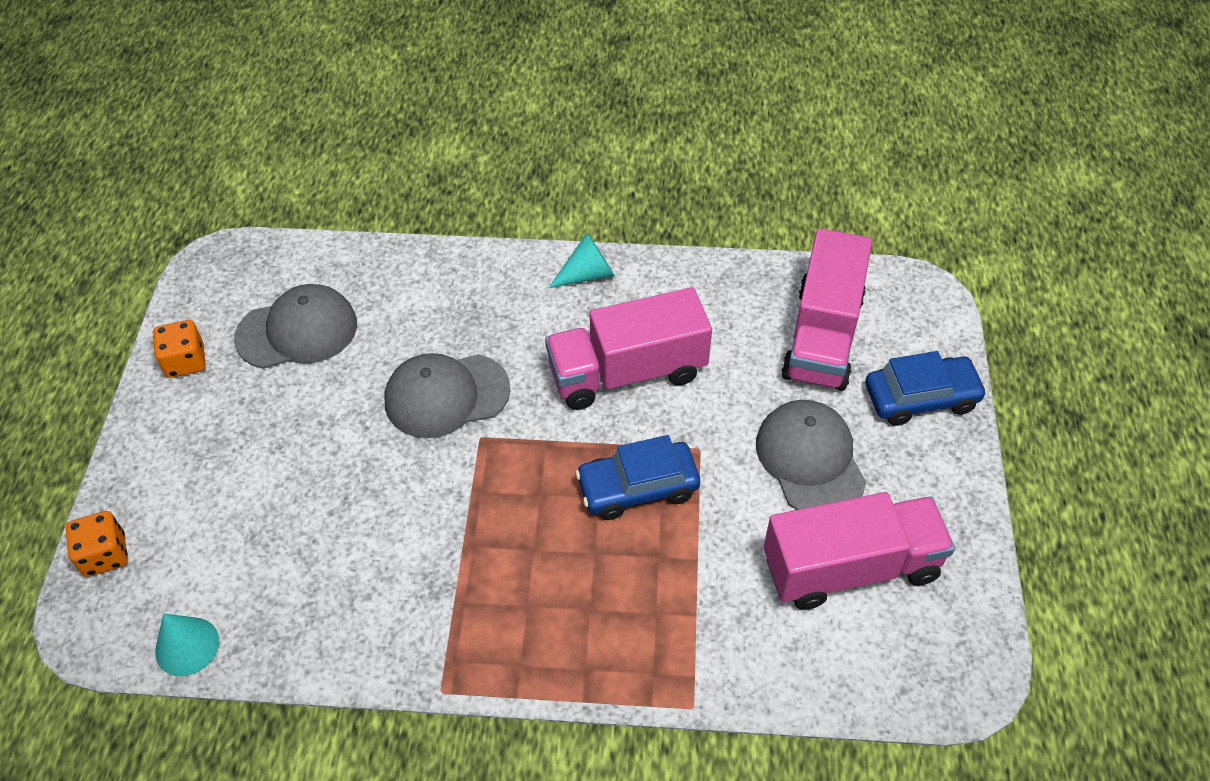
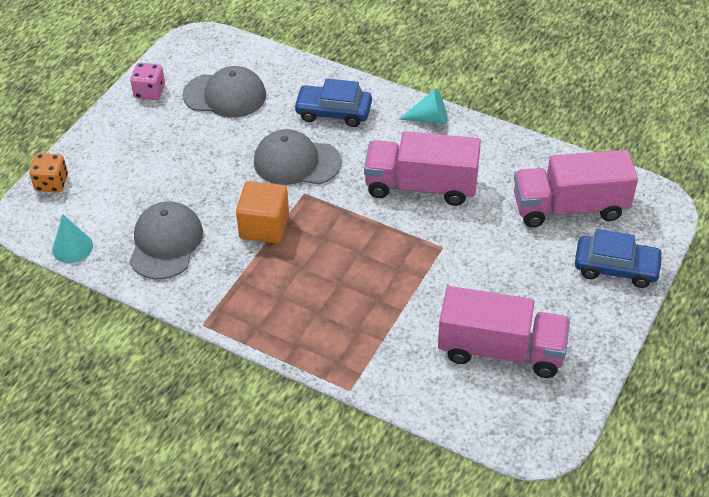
camera: 25 degrees right, 5 degrees down
orange dice [153,320,206,378] -> pink dice [130,63,165,100]
blue car [575,435,700,520] -> blue car moved to [294,78,372,127]
grey cap [756,400,866,510] -> grey cap moved to [129,201,203,279]
pink truck [781,228,872,391] -> pink truck turned 45 degrees clockwise [514,150,638,228]
none -> orange cube [236,181,289,243]

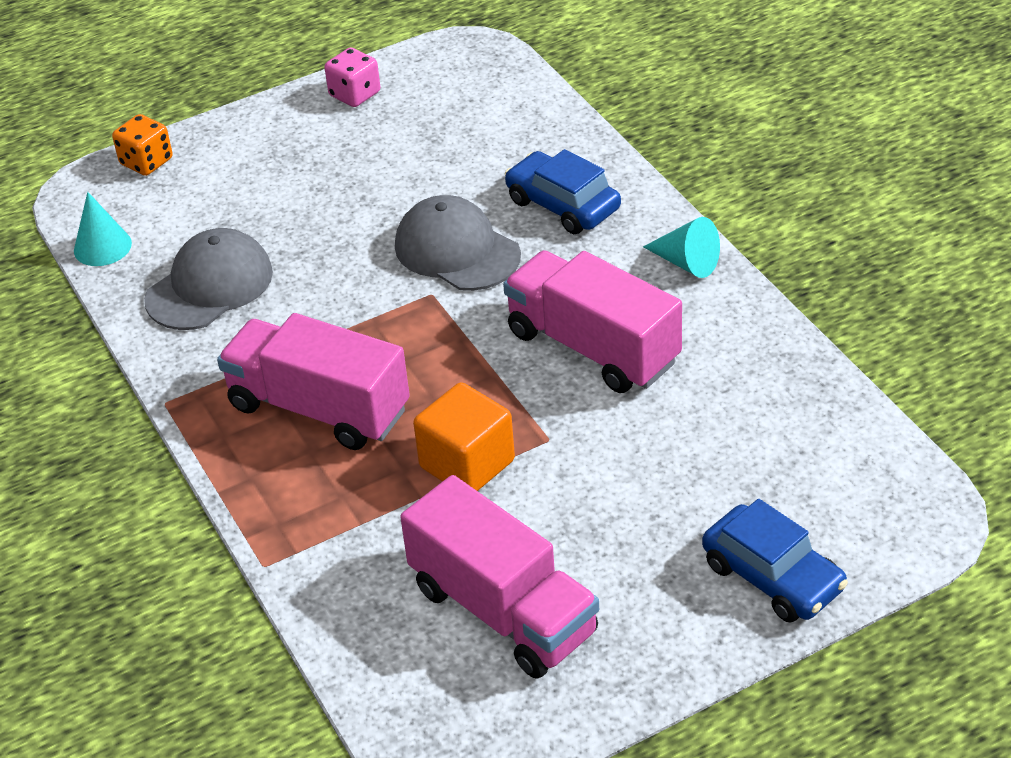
camera: 35 degrees right, 5 degrees down
grey cap [183,66,266,118] -> none
orange cube [236,181,289,243] -> orange cube moved to [413,382,515,491]
pink truck [514,150,638,228] -> pink truck moved to [217,313,410,450]

